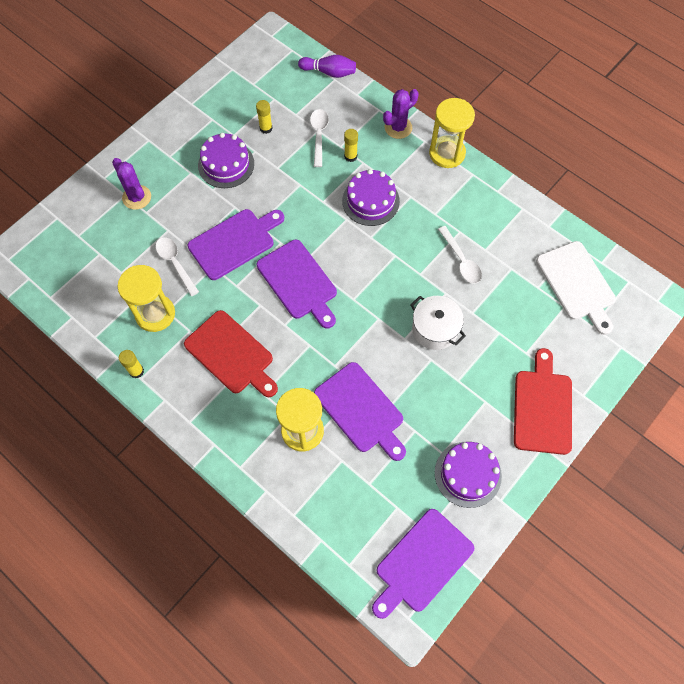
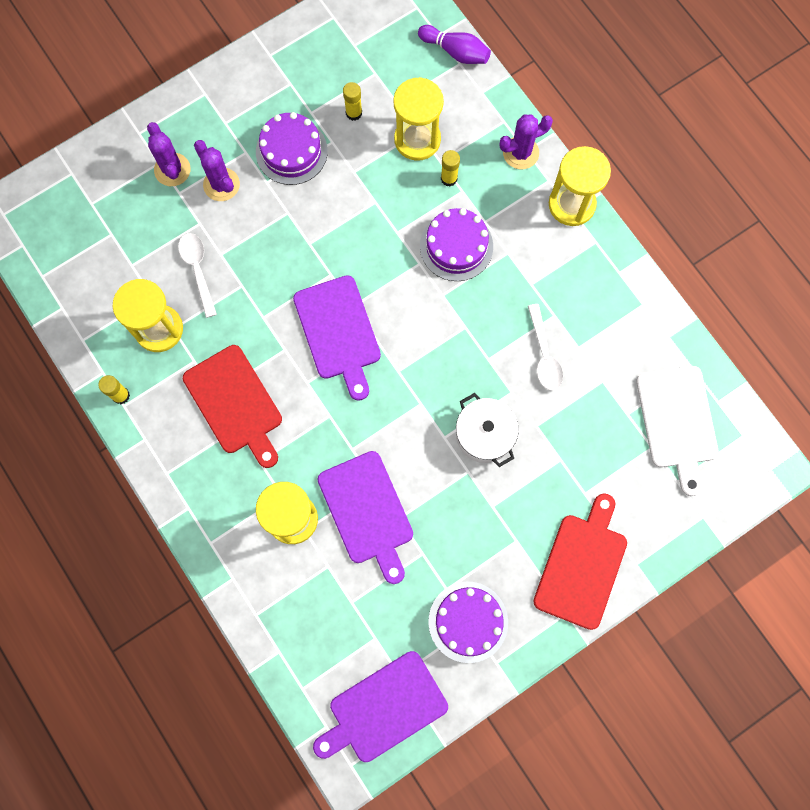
camera: 15 degrees right, 10 degrees up
purple cutting board [188,209,284,280] -> none
white spoon [310,109,329,167] -> yellow hourglass [393,77,444,161]
none -> purple cactus [194,140,240,201]

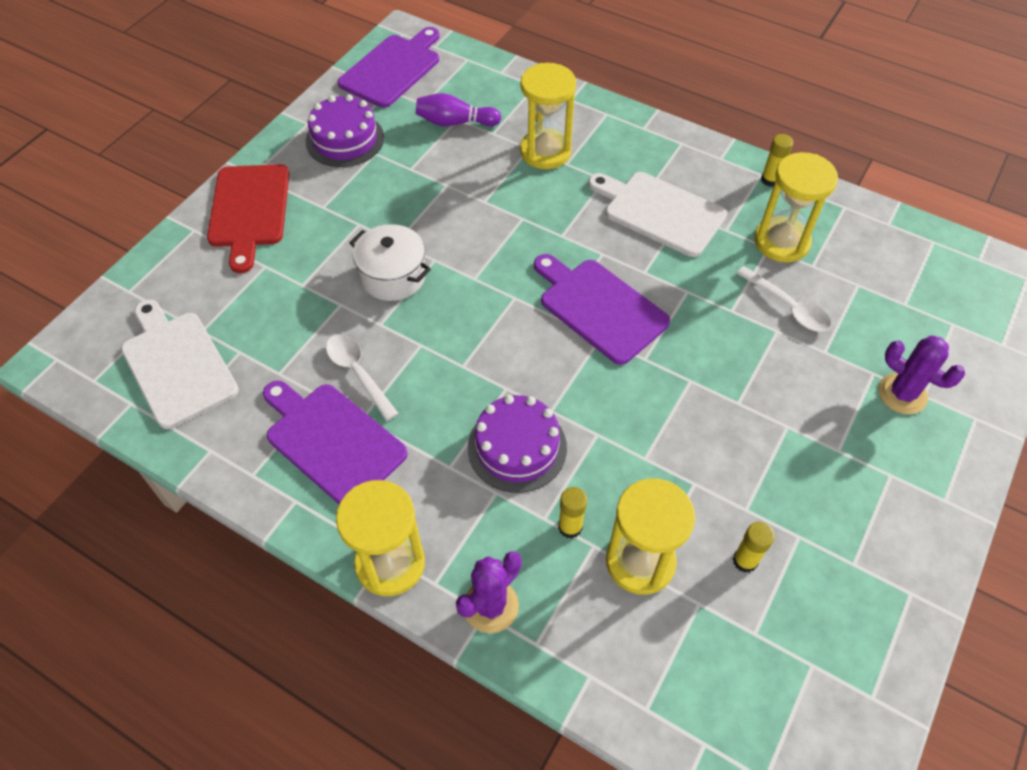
camera: 155 degrees right, 20 degrees down
red cutting board [183,345,282,468] -> white cutting board [588,172,727,257]
purple cactus [194,140,240,201] -> none
purple cake [256,112,328,185] -> none
purple cutting board [317,451,413,584] -> purple cutting board moved to [263,380,408,504]
purple bowling pin [418,25,491,64] -> purple bowling pin moved to [416,93,501,126]

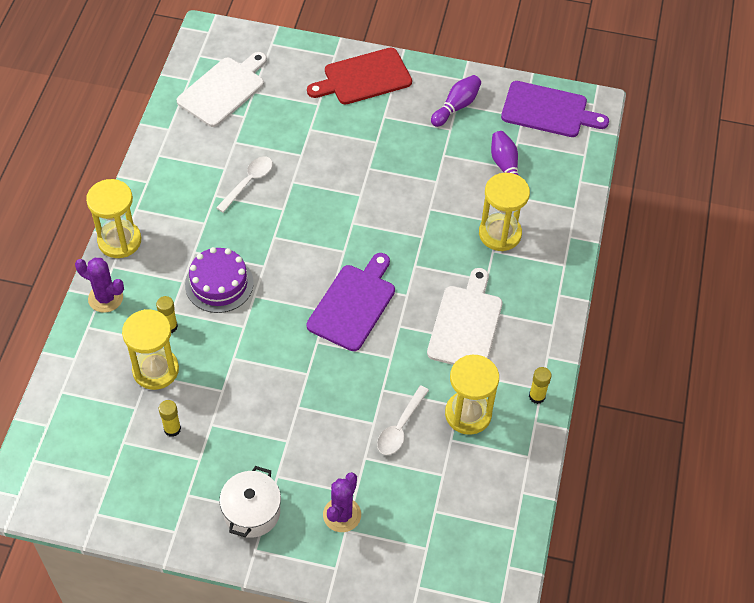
camera: 70 degrees right, 0 degrees up
purple cutting board [263,380,408,504] -> none
purple cake [306,94,384,167] -> purple bowling pin [431,75,481,127]
white pot [349,224,431,301] -> white pot moved to [219,466,281,538]

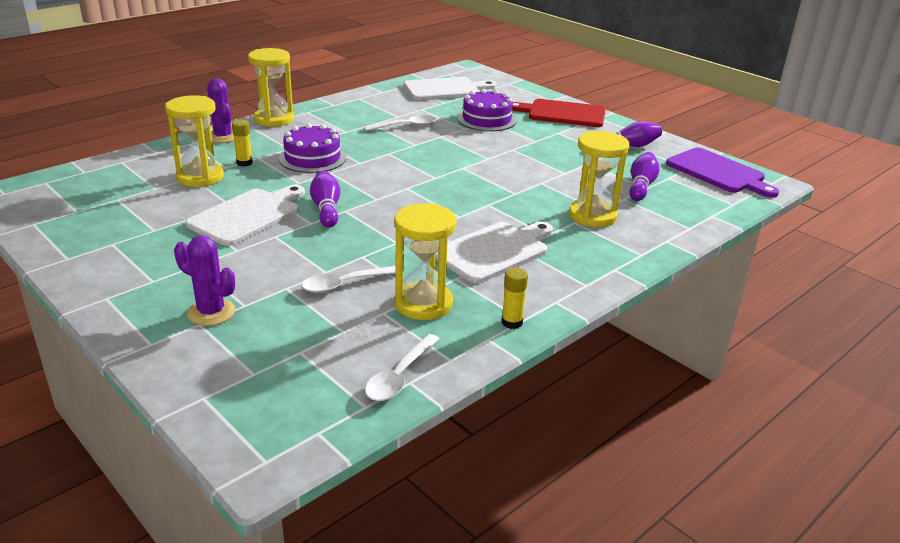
camera: 35 degrees right, 25 degrees down
yellow glue stick [159,400,181,437] -> none
white pot [219,466,281,538] -> none
purple cutting board [306,253,395,351] -> none
purple cactus [323,472,361,532] -> purple cactus turned 60 degrees clockwise [174,235,235,326]
none -> white cutting board [186,185,305,246]
none -> purple bowling pin [310,171,340,228]
none -> white spoon [365,334,440,401]
none -> purple cake [458,89,517,131]

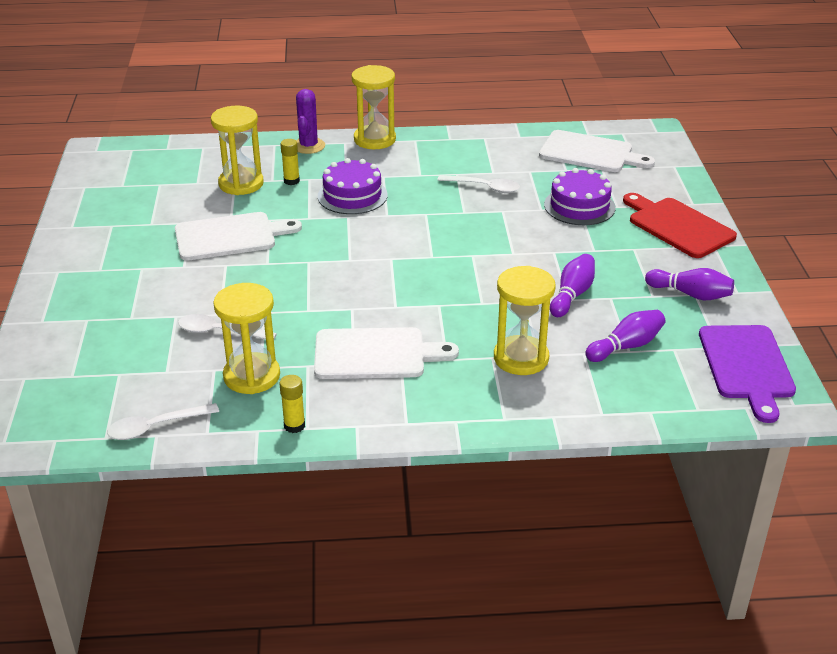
camera: 40 degrees right, 5 degrees up
purple cactus [174,235,235,326] -> none
purple bowling pin [310,171,340,228] -> purple bowling pin moved to [550,254,595,317]

